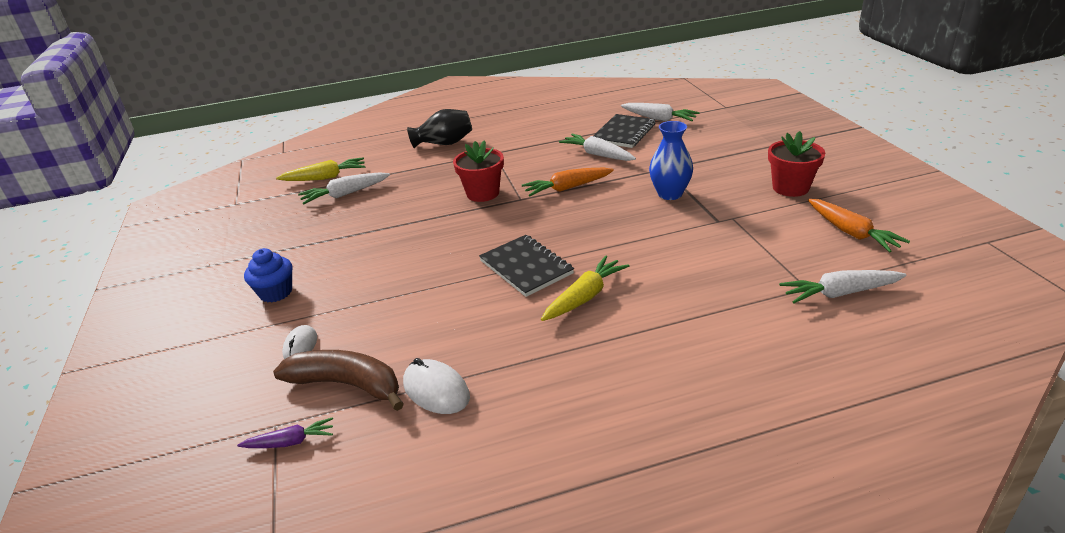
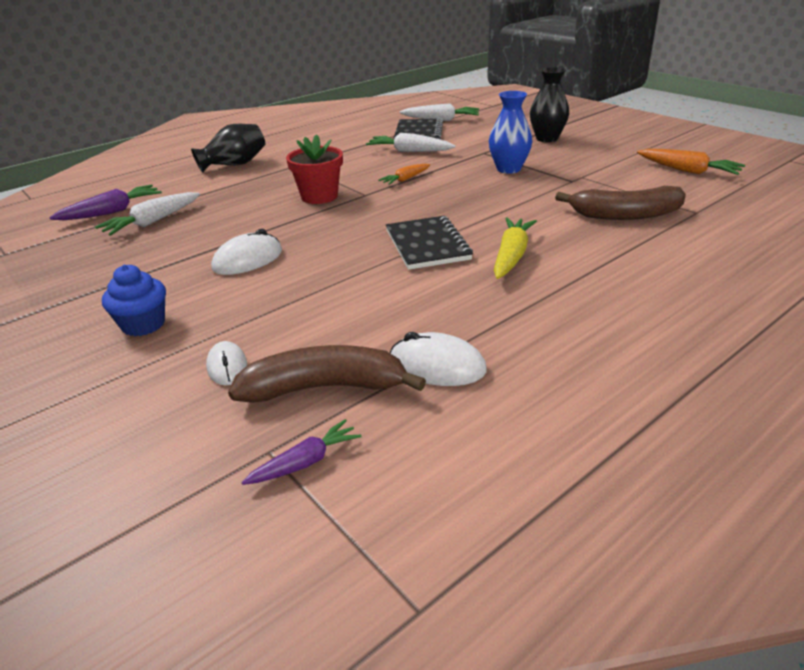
camera: 25 degrees left, 0 degrees up
yellow carrot [276,157,365,181] -> purple carrot [49,185,162,220]
black notebook [479,235,574,297] -> black notebook turned 45 degrees clockwise [386,216,473,270]
orange carrot [522,168,614,196] -> orange carrot [378,164,430,185], size x0.64
red flower pot [768,131,825,197] -> none
white carrot [779,270,906,303] -> none
none -> white mouse [211,229,282,275]
none -> black vase [530,67,569,142]
none -> brown banana [555,186,686,220]

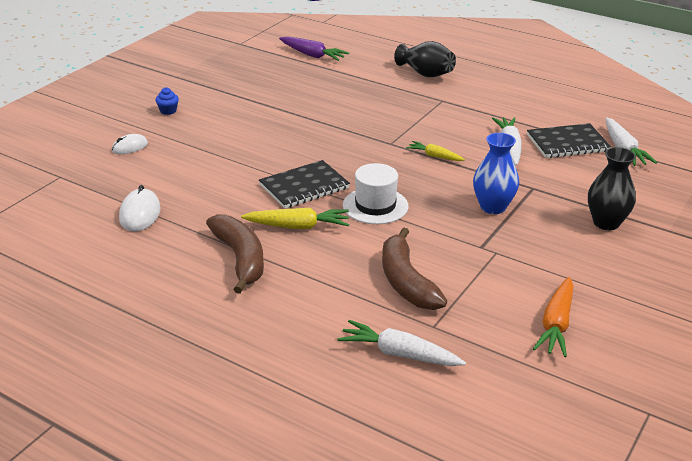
camera: 70 degrees right, 0 degrees up
white carrot [95,192,200,236] -> white carrot moved to [338,320,466,366]
blue cupcake [102,264,166,336] -> blue cupcake [155,87,179,115], size x0.63
white mouse [211,229,282,275] -> none
brown banana [228,345,426,403] -> brown banana moved to [206,214,264,294]
purple carrot [241,419,362,485] -> none
red flower pot [286,134,343,204] -> none
orange carrot [378,164,430,185] -> yellow carrot [406,141,465,161]
none -> white hat [343,163,408,224]

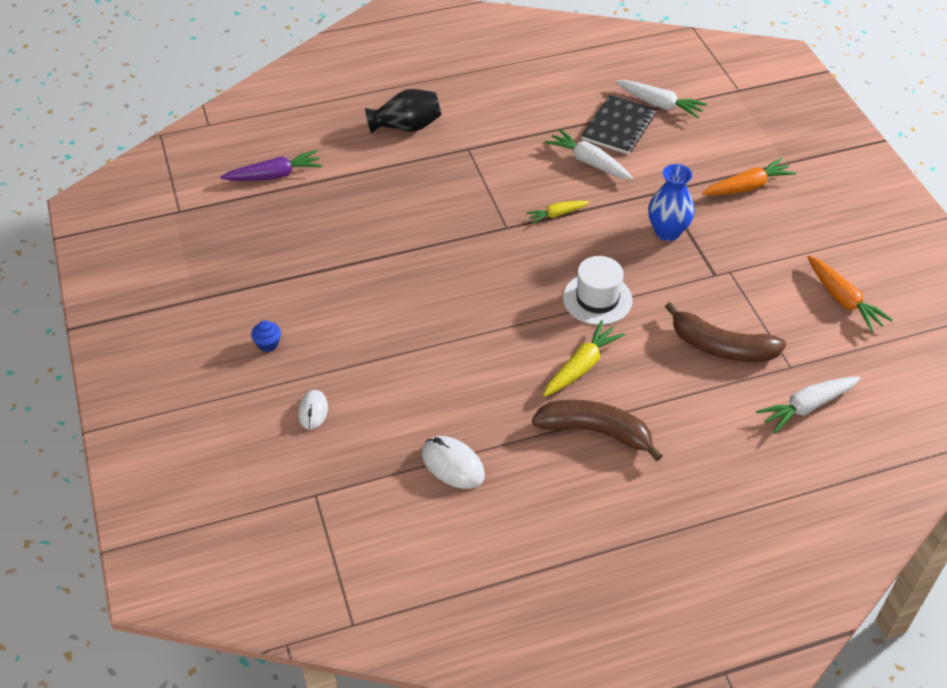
camera: 50 degrees left, 15 degrees up
black notebook [259,160,350,209] -> none
black vase [588,147,636,230] -> orange carrot [702,158,796,195]

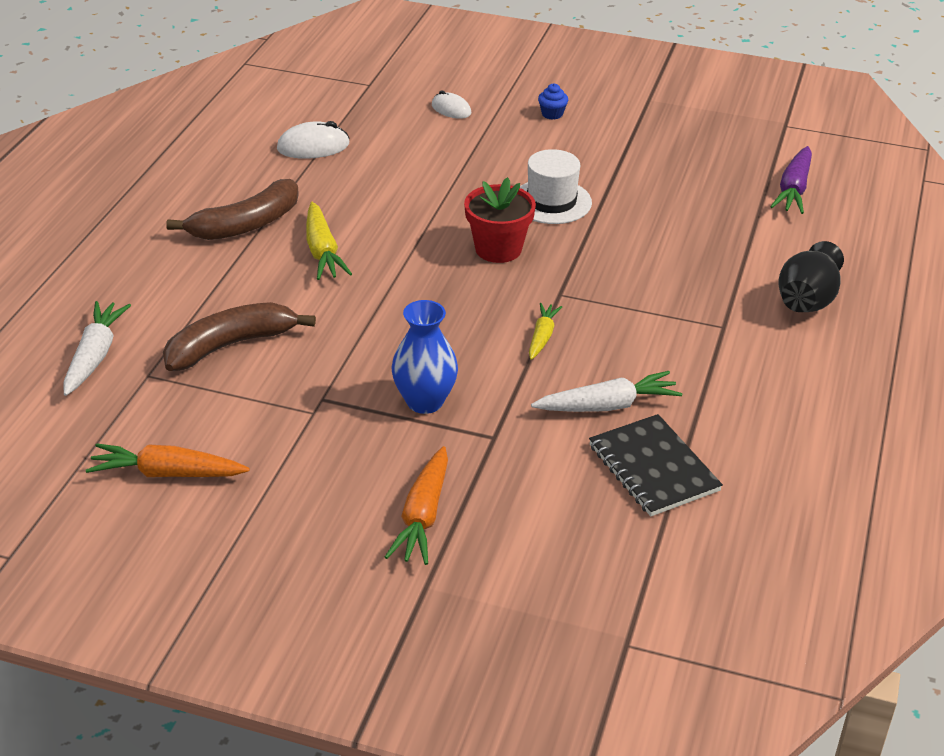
camera: 125 degrees right, 10 degrees down
white hat [563,256,632,325] -> white hat moved to [520,149,592,224]
white carrot [616,80,707,118] -> none
none -> red flower pot [464,177,536,263]

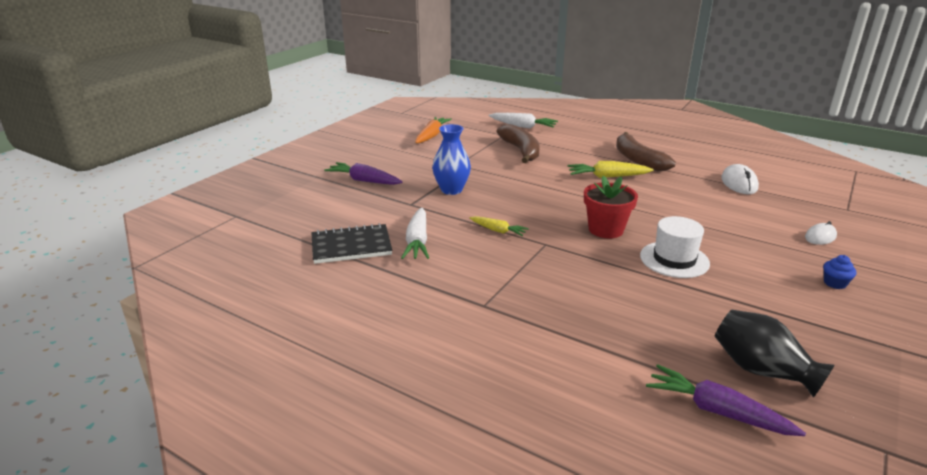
camera: 105 degrees right, 10 degrees down
orange carrot [385,446,448,565] -> purple carrot [324,162,402,185]
black vase [779,241,844,312] -> black vase moved to [715,309,834,398]

